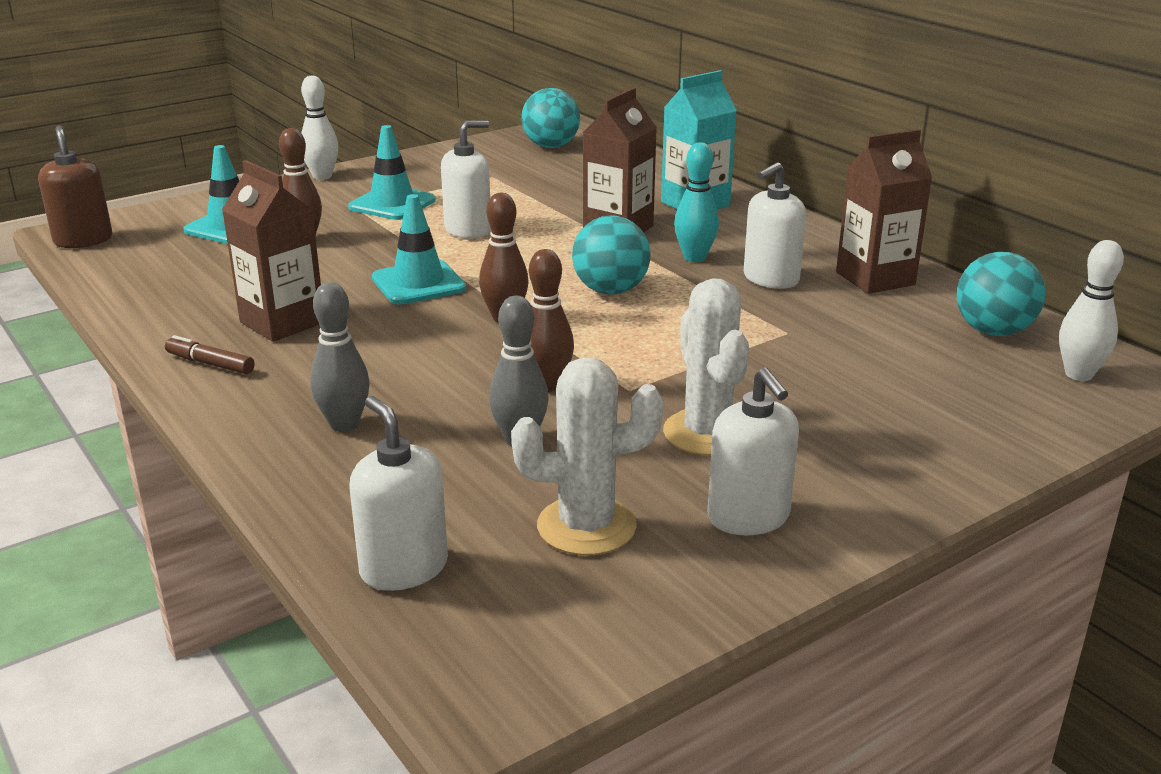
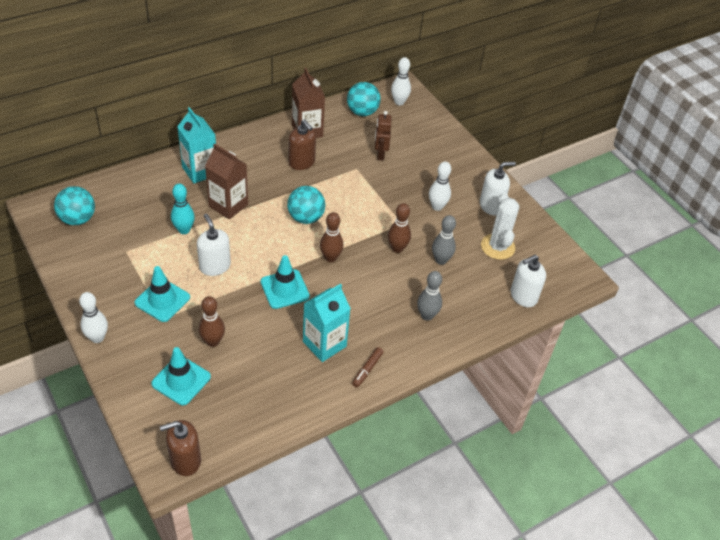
camera: 90 degrees left, 20 degrees up
brown carton [222,160,321,342] -> turquoise carton [303,284,351,362]
white cactus [663,278,749,456] -> white bowling pin [429,162,451,211]
turquoise bowling pin [674,142,719,262] -> turquoise bowling pin moved to [171,184,195,234]
white soap dispenser [744,162,806,289] -> brown soap dispenser [289,119,316,170]
none -> brown robot [375,111,391,160]

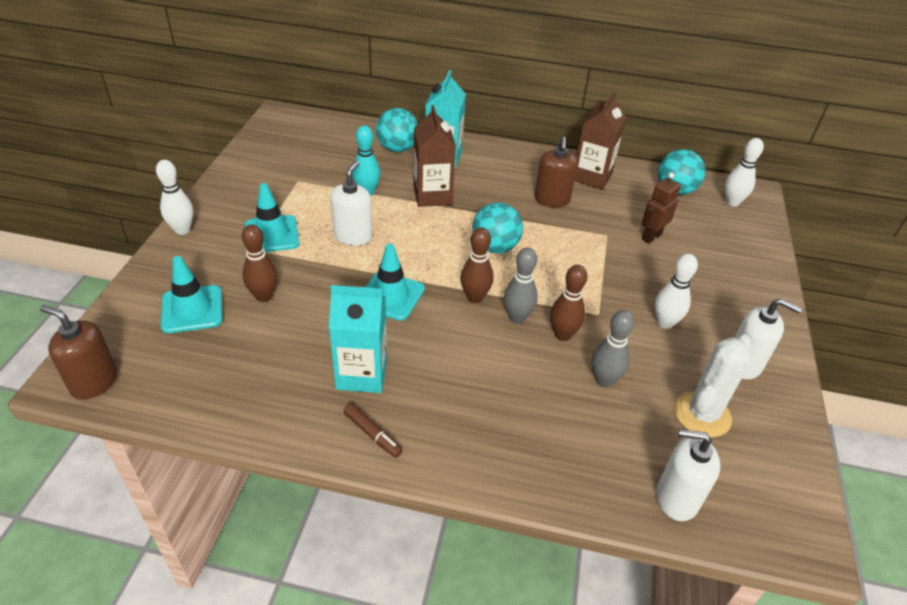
camera: 45 degrees right, 5 degrees down
turquoise ball [54,186,95,225] -> turquoise ball moved to [376,108,418,152]
brown marker [352,347,384,388] -> brown marker turned 120 degrees counterclockwise [344,404,403,458]
grey bowling pin [417,271,442,321] -> grey bowling pin moved to [504,248,538,324]

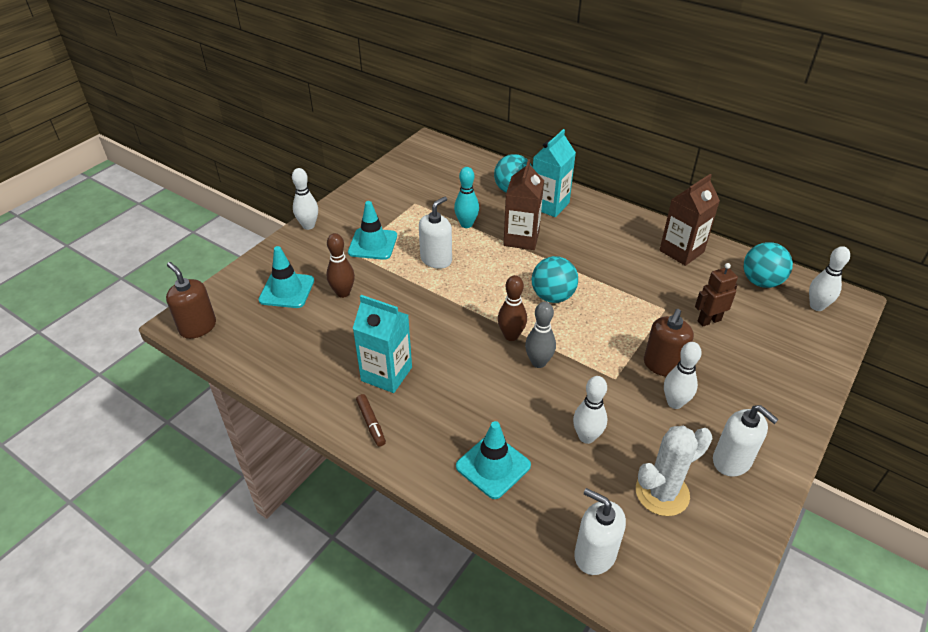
camera: 25 degrees right, 0 degrees up
turquoise traffic cone [366,244,425,321] -> turquoise traffic cone moved to [456,421,531,499]
brown soap dispenser [534,137,578,207] -> brown soap dispenser moved to [644,309,694,376]
brown bowling pin [550,265,587,341] -> none
grey bowling pin [592,310,634,387] -> white bowling pin [573,376,607,444]

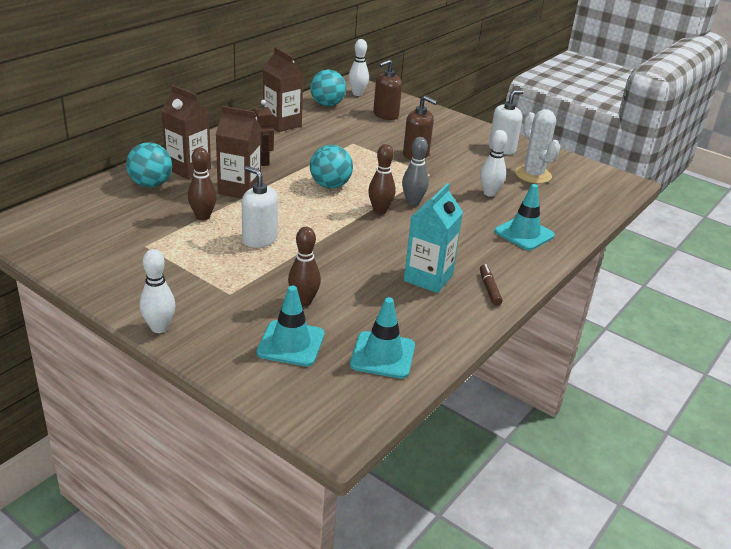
camera: 90 degrees left, 10 degrees down
brown soap dispenser [166,262,216,339] -> brown soap dispenser moved to [373,59,402,120]
turquoise traffic cone [348,201,397,260] -> turquoise traffic cone moved to [350,297,415,379]
brown marker [356,394,386,447] -> brown marker turned 75 degrees counterclockwise [480,264,503,306]
turquoise bowling pin [454,167,479,228] -> brown bowling pin [188,148,217,220]
turquoise carton [533,129,576,217] -> brown carton [161,85,211,179]
white soap dispenser [574,488,626,575] -> none
white bowling pin [664,342,702,409] -> none
brown robot [695,263,738,327] -> brown robot moved to [254,100,274,166]

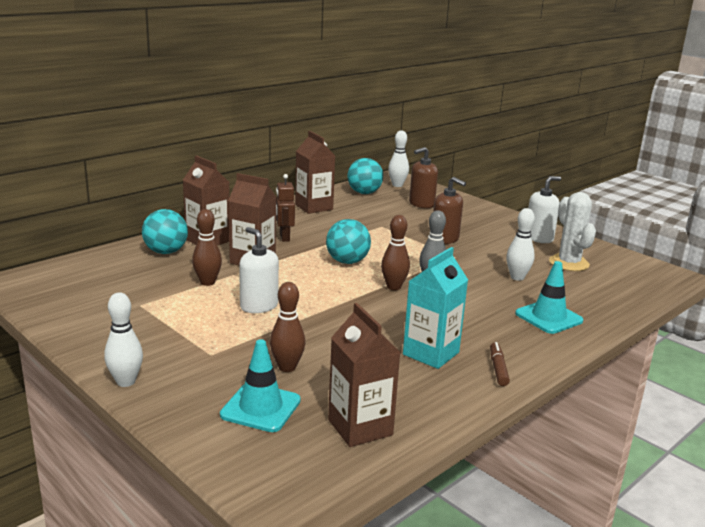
camera: 10 degrees right, 10 degrees down
turquoise traffic cone [350,297,415,379] -> brown carton [328,303,400,447]

